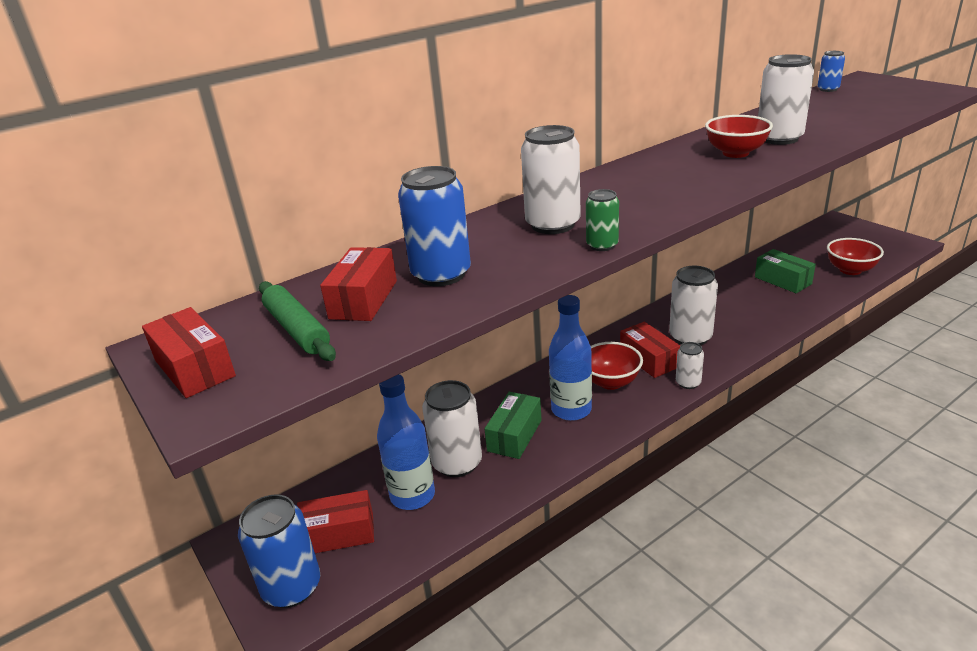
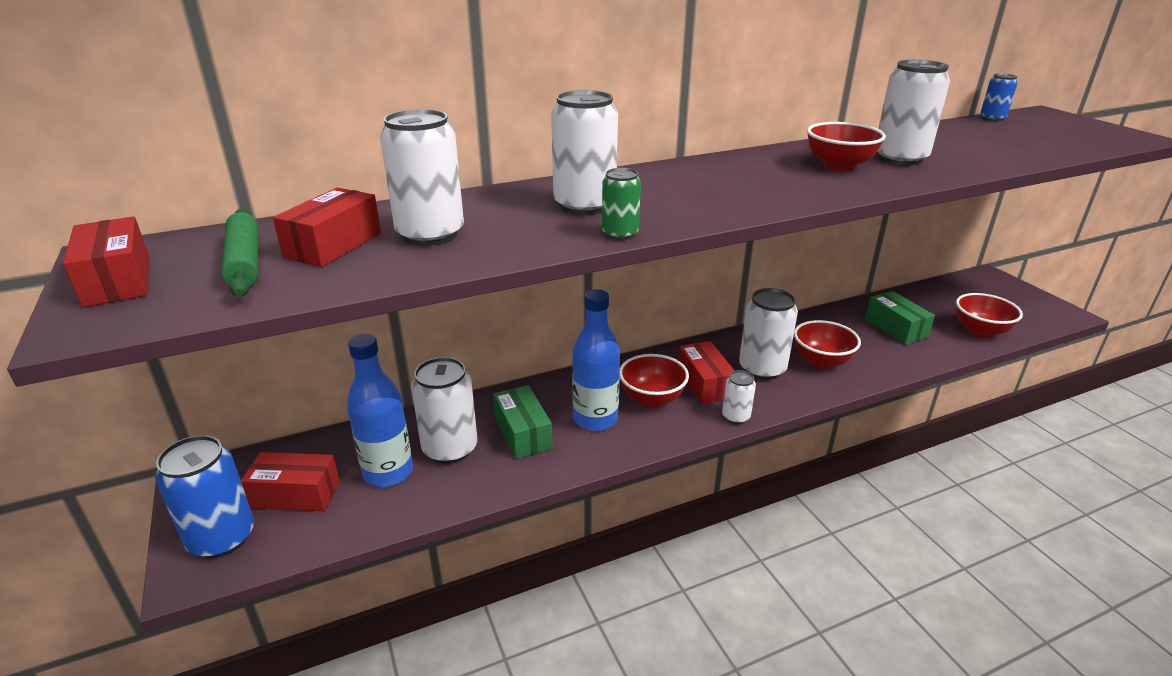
camera: 10 degrees right, 0 degrees up
blue can [398,166,471,286] -> white can [380,109,464,246]
green box [485,392,542,459] -> green box turned 60 degrees counterclockwise [493,385,553,459]
none -> red bowl [794,320,861,369]

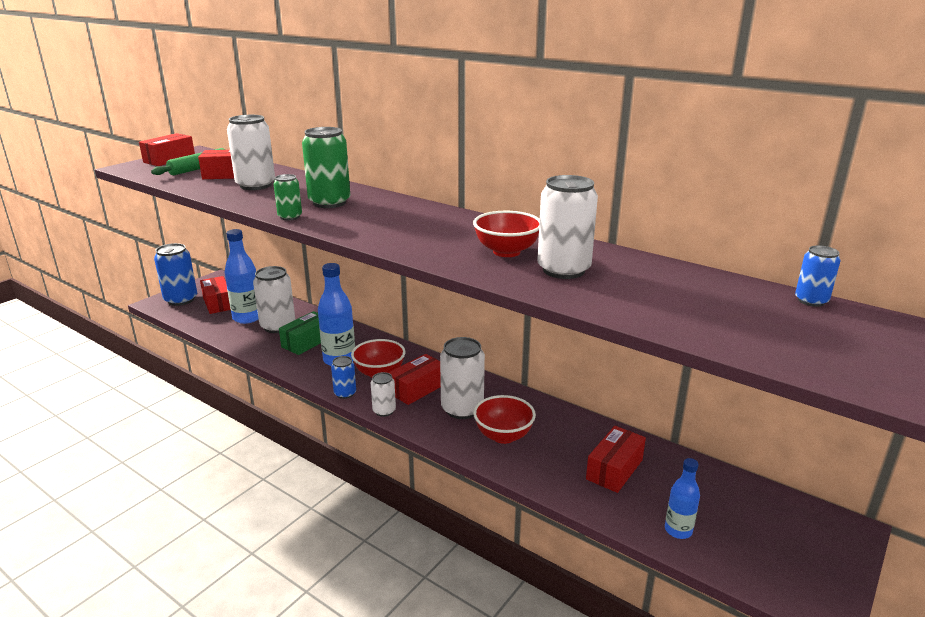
camera: 60 degrees right, 5 degrees down
white can [551,90,618,215] -> green can [302,127,350,208]
green box [865,291,935,345] -> red box [586,426,646,493]
red bowl [956,293,1023,337] -> blue bottle [665,458,700,539]
none -> blue can [331,356,356,399]

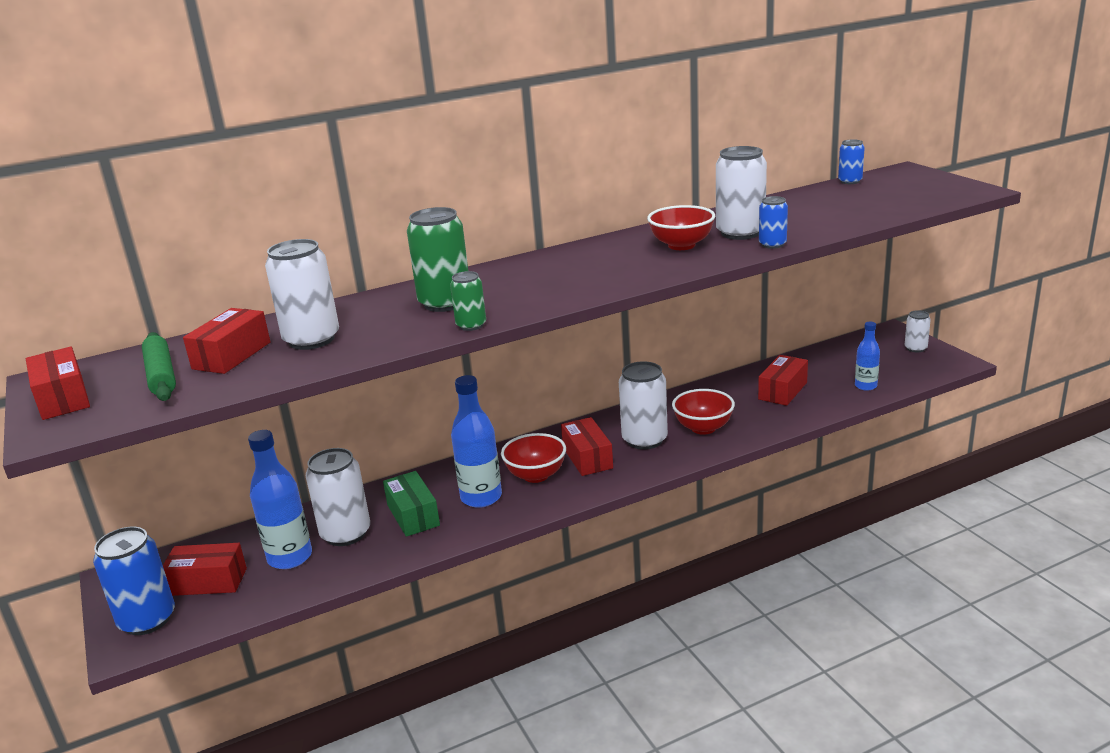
camera: 60 degrees left, 0 degrees up
blue can [331,356,356,399] -> blue can moved to [759,196,788,249]
white can [371,372,396,417] -> white can moved to [904,310,931,352]
red box [586,426,646,493] -> red box turned 60 degrees clockwise [758,355,808,406]

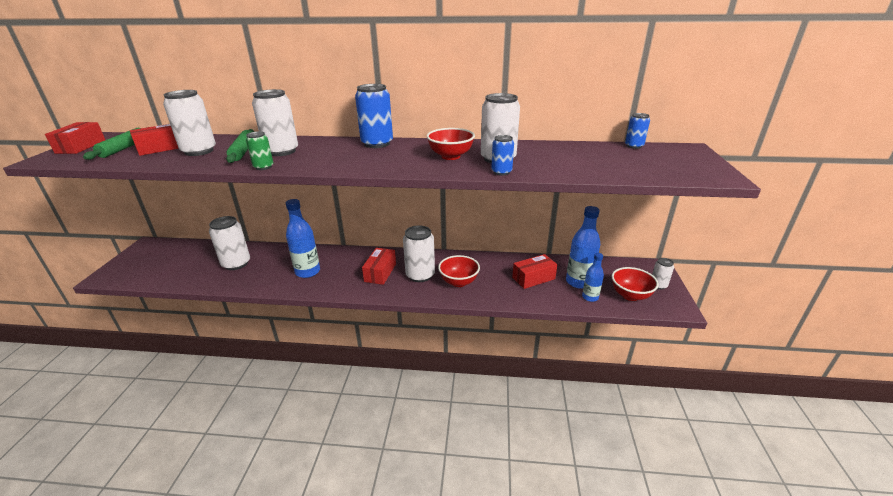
camera: 30 degrees right, 5 degrees up
blue can [93,527,175,635] -> blue can moved to [355,84,393,148]
red box [163,543,247,596] -> none
blue bottle [248,430,312,569] -> blue bottle moved to [566,206,600,289]
green box [383,471,440,537] -> none
green can [407,207,468,312] -> white can [252,89,298,156]
red bowl [501,433,566,483] -> red bowl moved to [612,267,659,301]
none -> green rolling pin [226,129,254,163]

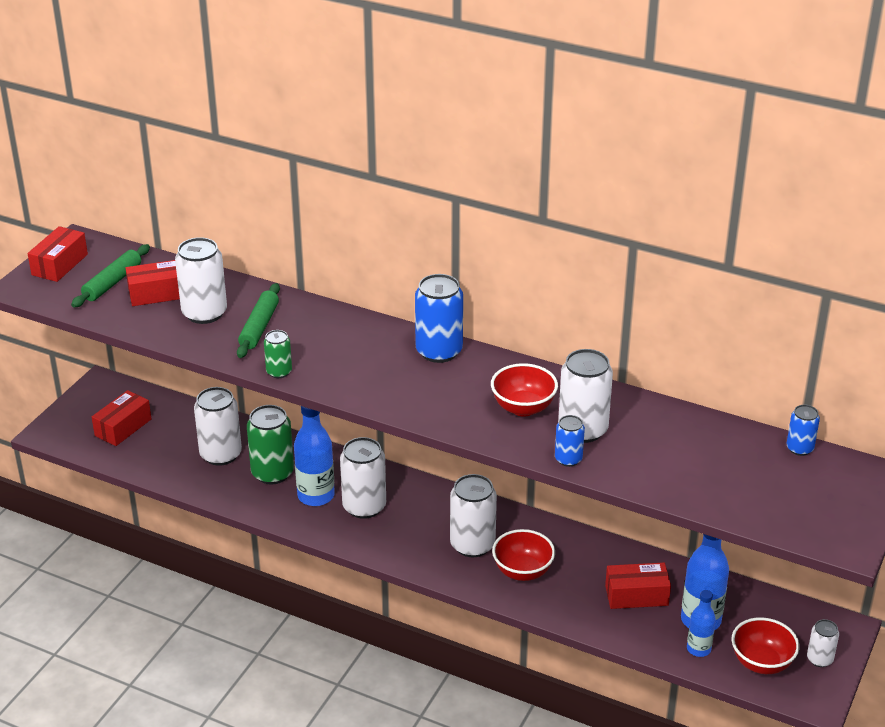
camera: 20 degrees right, 5 degrees up
white can [252,89,298,156] -> white can moved to [340,437,386,519]
red box [362,248,396,285] -> red box moved to [92,390,151,446]
none -> green can [247,405,294,484]

